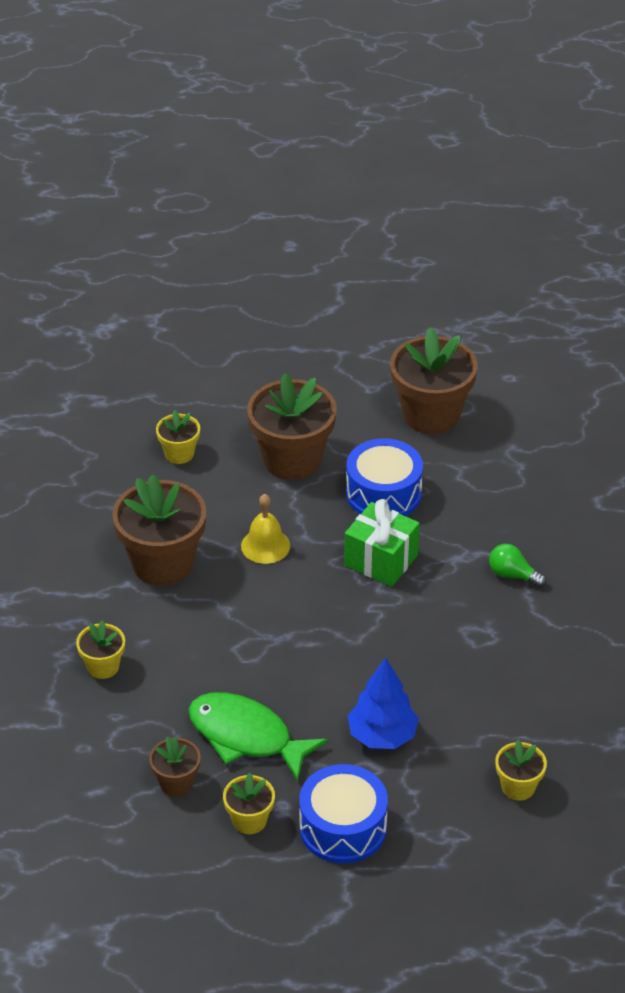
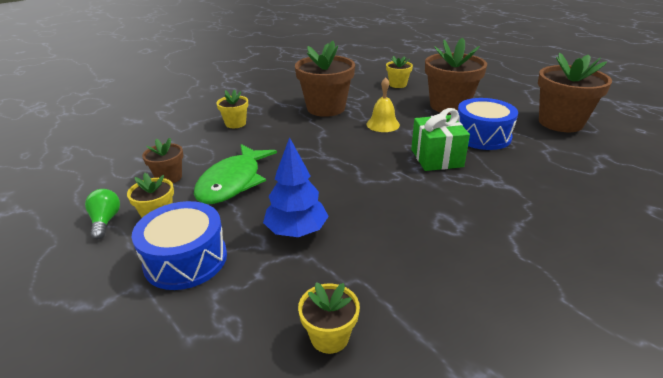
camera: 50 degrees right, 10 degrees down
green fish [188,692,328,782] -> green fish turned 150 degrees counterclockwise [194,144,277,204]
green light bulb [489,544,546,588] -> green light bulb moved to [85,189,120,239]

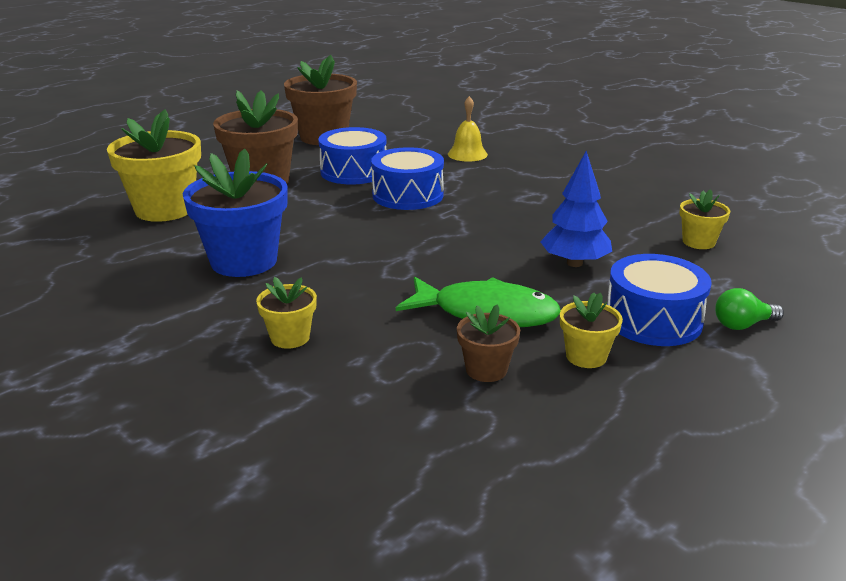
camera: 95 degrees left, 5 degrees down
green light bulb [85,189,120,239] -> green light bulb moved to [715,288,784,330]
brown flower pot [295,41,355,117] -> blue flower pot [183,149,288,277]
yellow bell [366,77,400,132] -> yellow bell moved to [448,96,488,162]
yellow flower pot [386,56,413,88] -> yellow flower pot [107,109,201,222], size x1.99
green gift [411,108,470,171] -> blue drum [371,147,444,210]

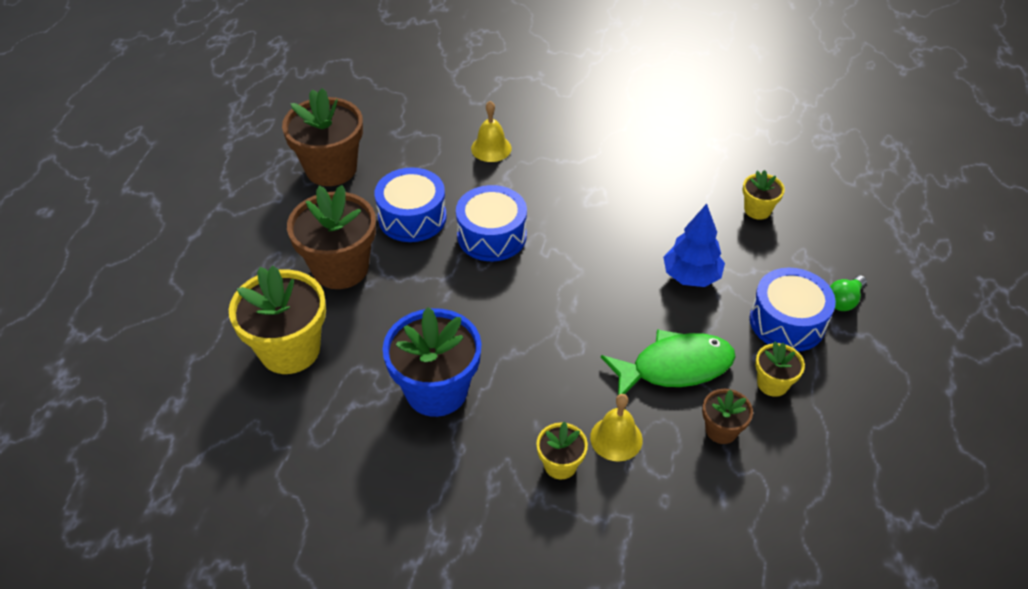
camera: 30 degrees left, 20 degrees up
none -> yellow bell [590,394,643,462]

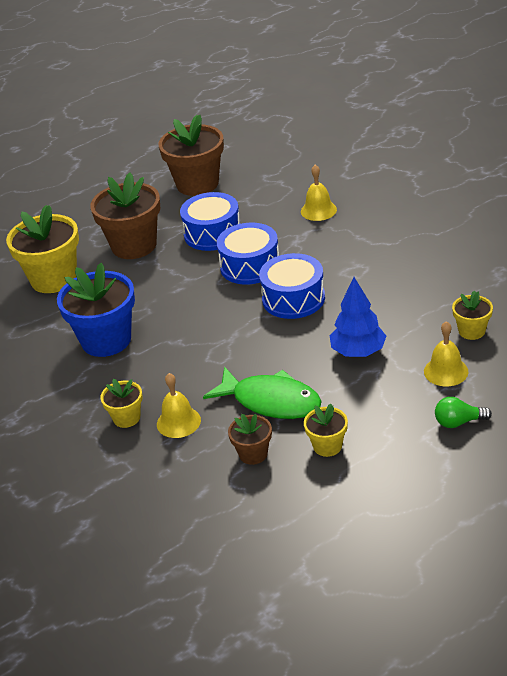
camera: 45 degrees right, 10 degrees down
blue drum [750,268,836,352] -> blue drum moved to [259,253,325,319]
none -> yellow bell [424,321,468,386]

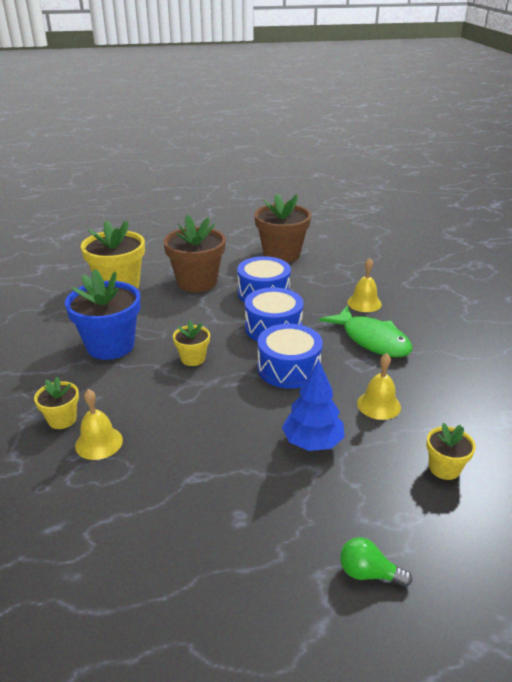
camera: 20 degrees right, 5 degrees down
green fish [203,367,322,419] -> green fish moved to [319,306,412,357]
brown flower pot [228,414,272,465] -> none
yellow flower pot [304,404,348,457] -> yellow flower pot moved to [173,321,210,366]
yellow bell [424,321,468,386] -> yellow bell moved to [357,353,401,420]

